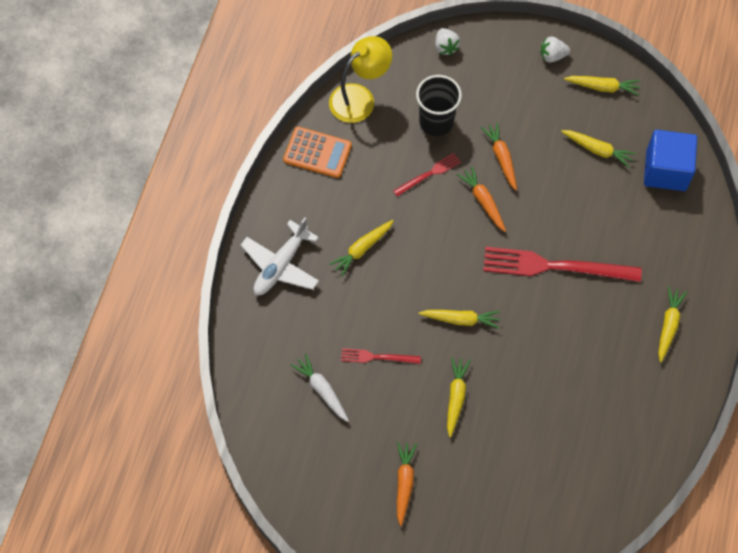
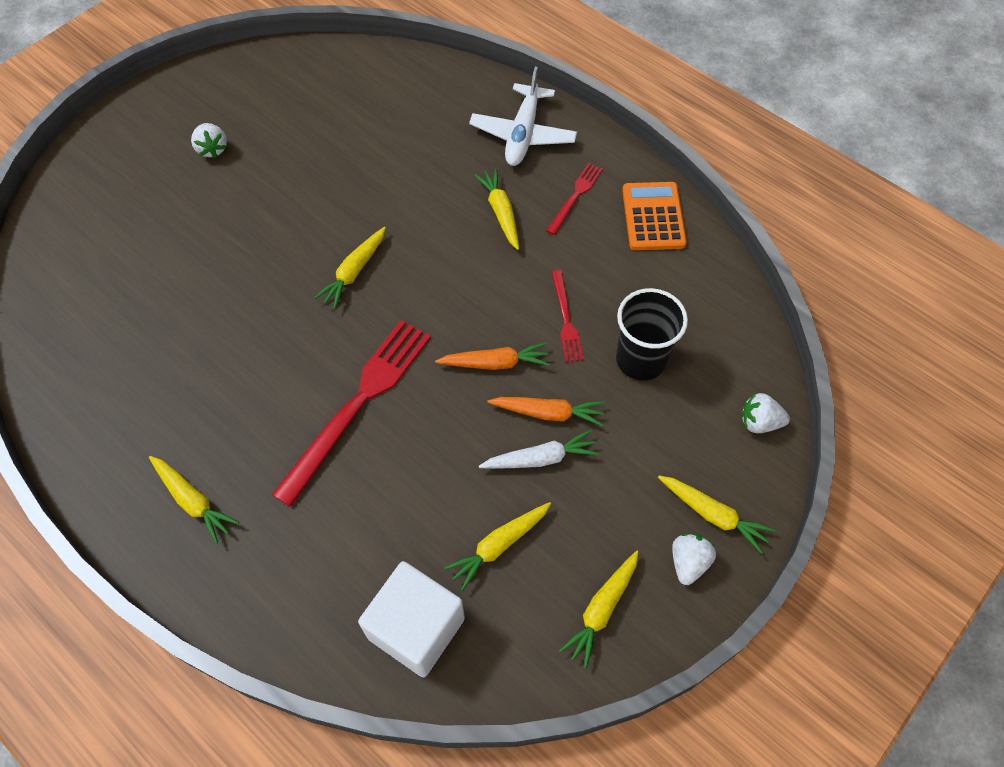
camera: 115 degrees right, 5 degrees down
white plane [241,218,319,295] -> white plane turned 135 degrees counterclockwise [469,67,577,166]
orange calculator [283,127,352,178] -> orange calculator turned 135 degrees clockwise [622,182,687,250]
white carrot [291,354,349,422] -> white carrot moved to [479,430,599,469]
yellow lamp [329,36,392,123] -> none
red fork [341,348,421,364] -> red fork moved to [546,163,603,235]
orange carrot [397,442,417,526] -> white strawberry [191,123,227,158]
yellow carrot [447,357,471,437] -> yellow carrot moved to [658,476,775,554]
blue cube [644,130,697,191] -> white cube [358,561,465,677]

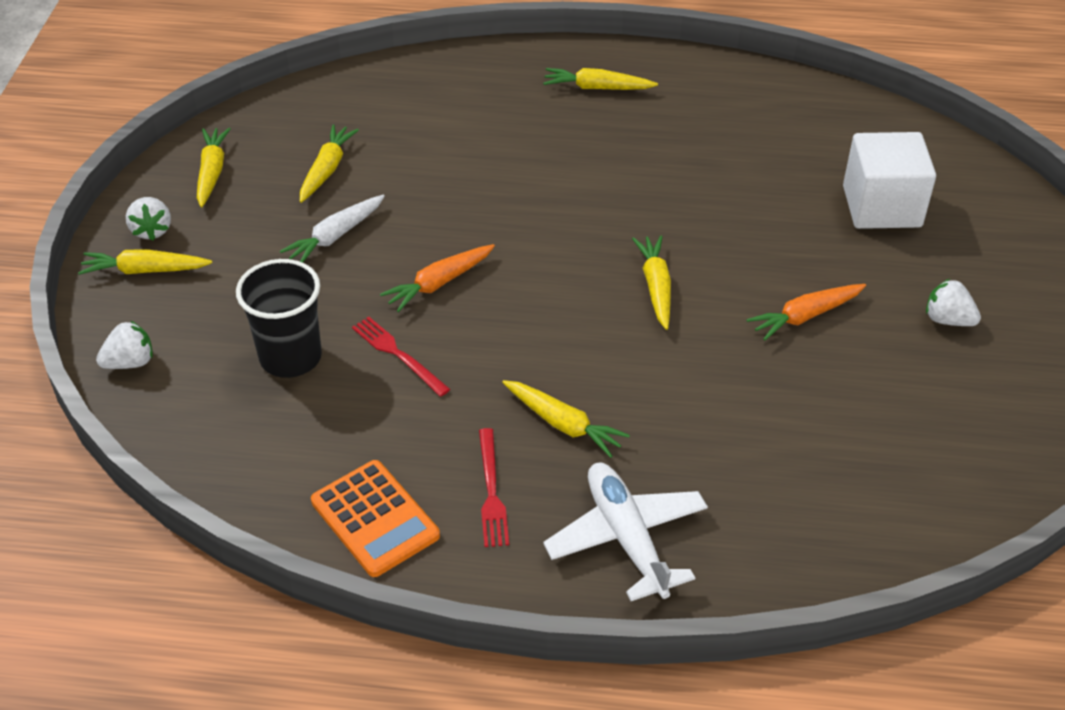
camera: 145 degrees right, 15 degrees down
red fork [272,320,431,507] -> none
white cube [358,561,465,677] -> white cube moved to [843,132,936,229]
orange carrot [487,397,605,426] -> orange carrot moved to [746,284,866,341]

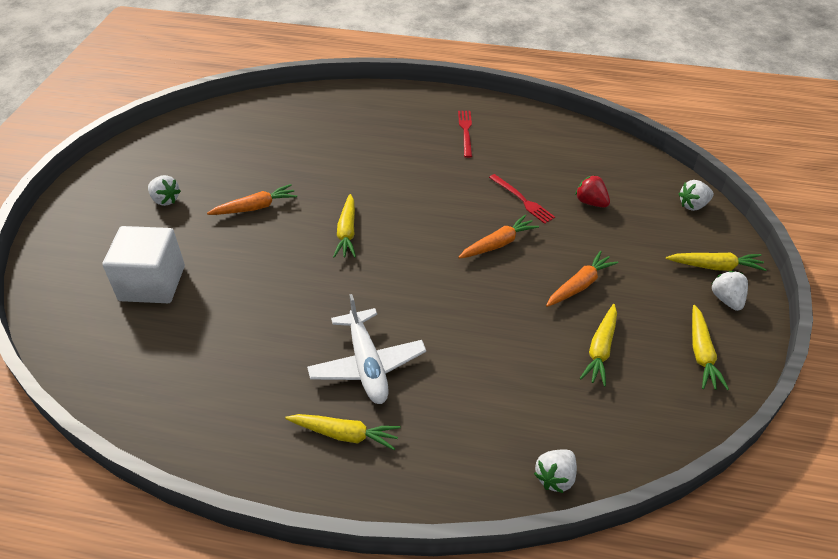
camera: 175 degrees left, 0 degrees up
black cup [236,259,322,378] -> red strawberry [575,175,610,207]
white carrot [280,195,385,263] -> orange carrot [546,251,618,307]
orange calculator [311,460,440,577] -> none
yellow carrot [502,380,630,458] -> none
white plane [543,463,708,601] -> white plane moved to [307,294,426,404]
none -> white strawberry [534,449,577,493]

